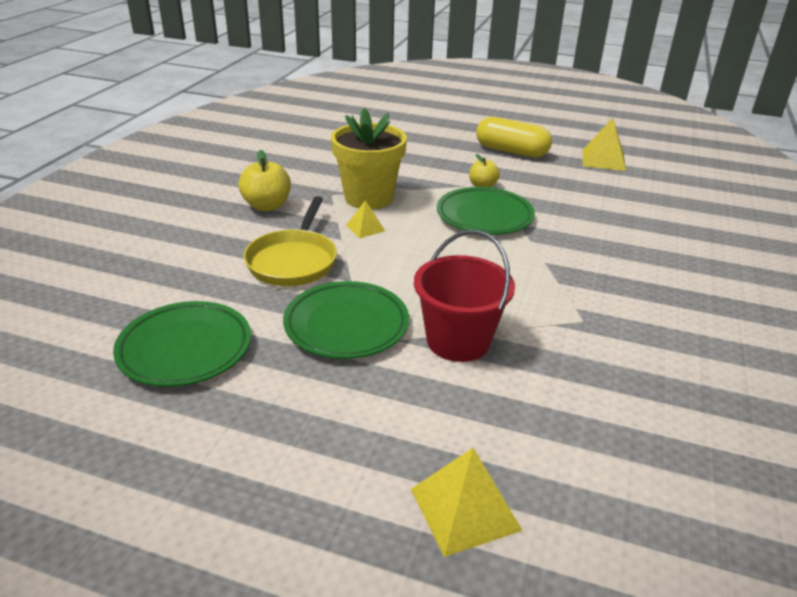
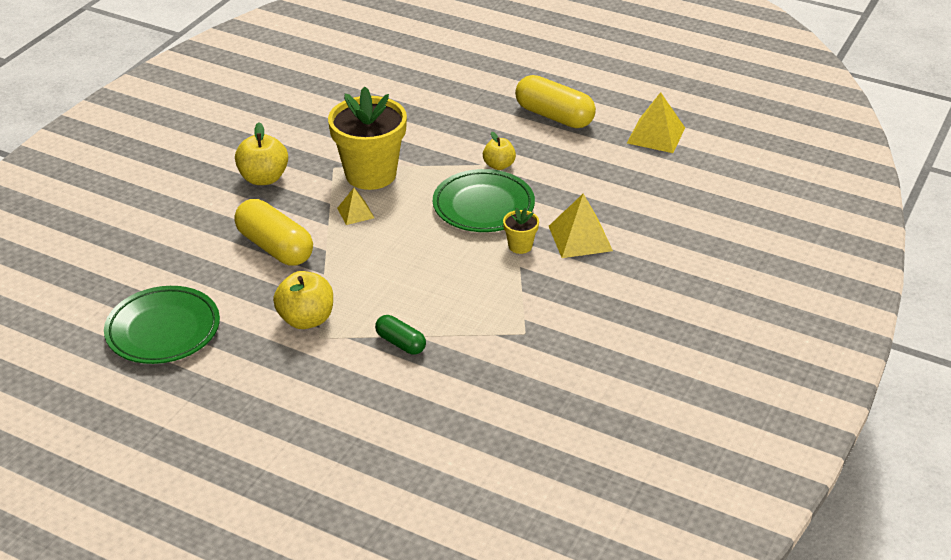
camera: 10 degrees right, 5 degrees up
yellow pan [243,196,337,286] -> yellow capsule [234,199,313,266]
green plate [283,281,409,359] -> yellow apple [273,271,333,329]
yellow pyramid [411,448,523,557] -> yellow pyramid moved to [549,194,613,258]
red bucket [414,230,515,362] -> green capsule [375,315,426,355]
none -> yellow flower pot [503,207,539,254]

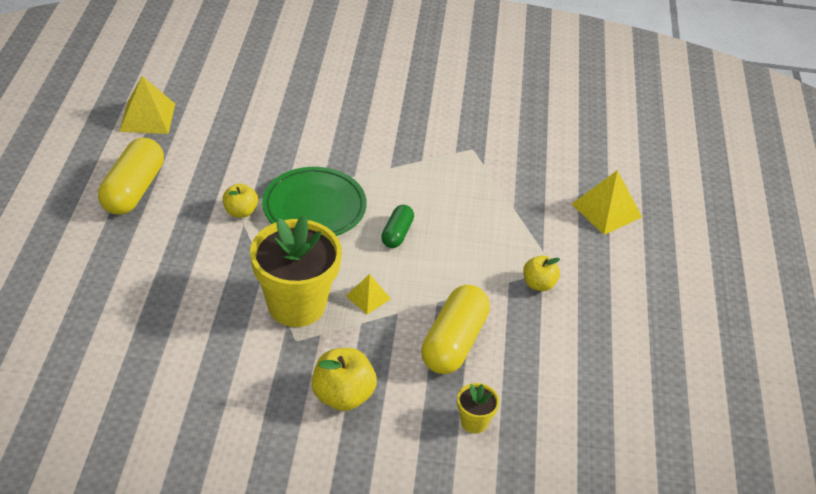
camera: 115 degrees left, 5 degrees up
green plate [104,286,220,364] -> none
yellow apple [273,271,333,329] -> yellow apple [523,256,560,291], size x0.64
green capsule [375,315,426,355] -> green capsule moved to [381,205,414,248]
yellow flower pot [503,207,539,254] -> yellow flower pot moved to [457,383,499,434]
yellow pyramid [549,194,613,258] -> yellow pyramid moved to [572,170,642,235]

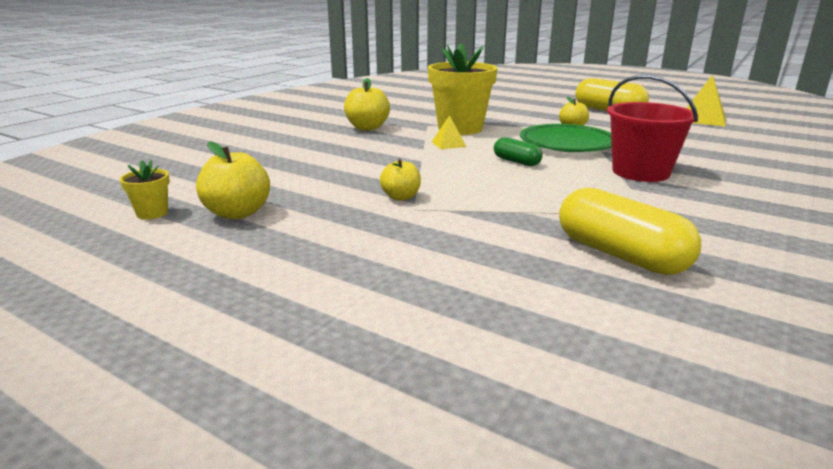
camera: 120 degrees right, 20 degrees down
yellow capsule [421,285,490,374] -> yellow capsule moved to [559,188,701,275]
yellow flower pot [457,383,499,434] -> yellow flower pot moved to [120,160,170,219]
yellow pyramid [572,170,642,235] -> none
none -> yellow apple [196,141,270,219]
none -> red bucket [607,75,698,182]

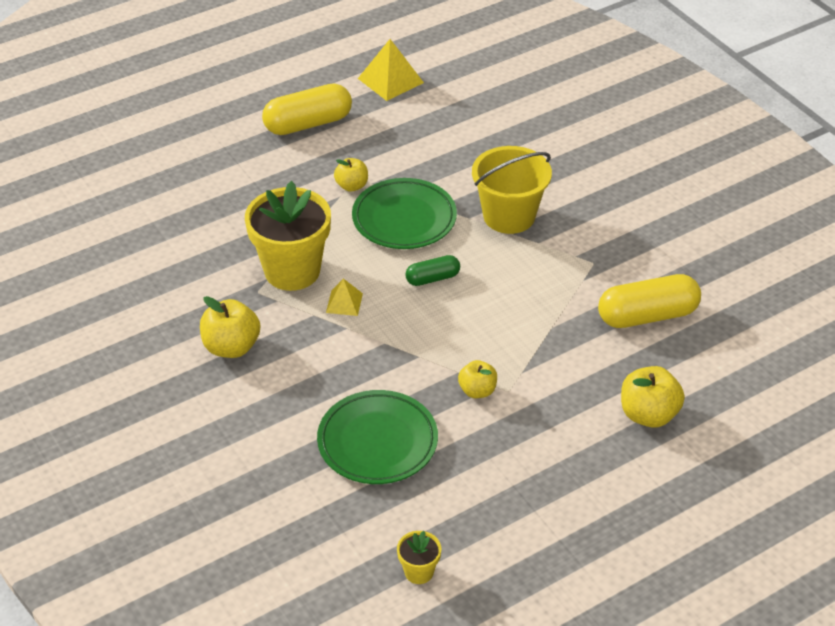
camera: 65 degrees left, 20 degrees up
yellow apple [196,141,270,219] -> yellow apple moved to [621,366,685,427]
red bucket [607,75,698,182] -> yellow bucket [472,146,552,234]
none -> green plate [317,390,438,484]

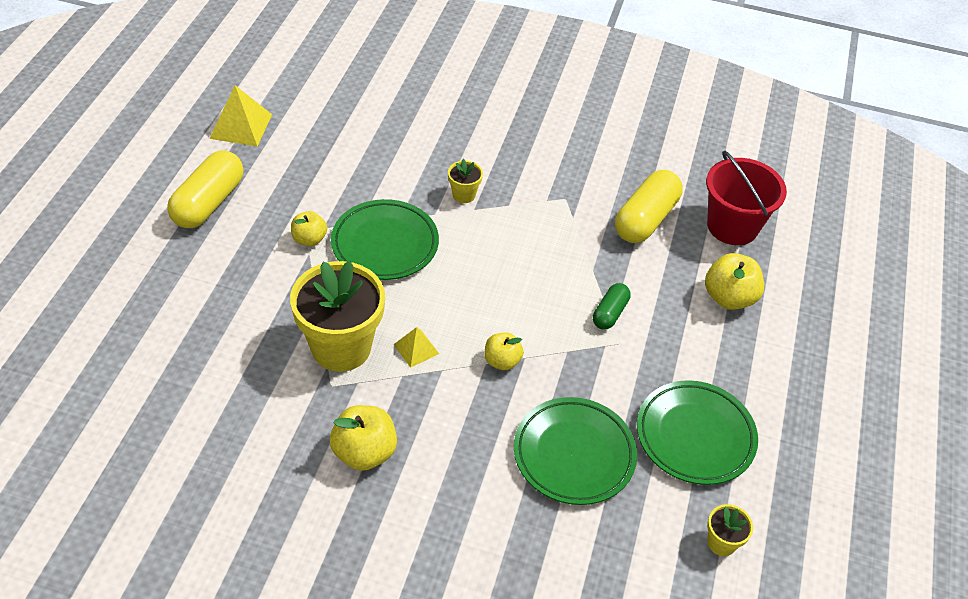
camera: 45 degrees left, 5 degrees up
green capsule [405,255,460,286] -> green capsule moved to [593,283,631,330]
yellow apple [458,360,497,398] -> yellow apple moved to [485,332,524,370]
yellow bucket [472,146,552,234] -> yellow flower pot [448,159,483,203]
none -> green plate [637,380,758,485]
none -> red bucket [706,151,787,245]

